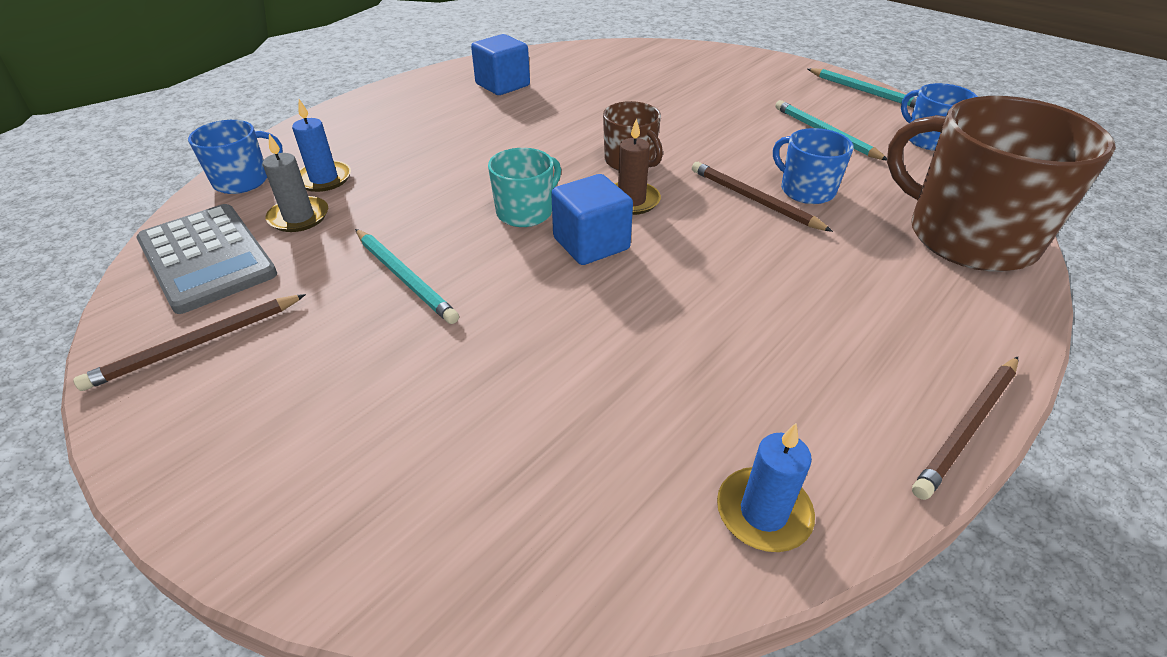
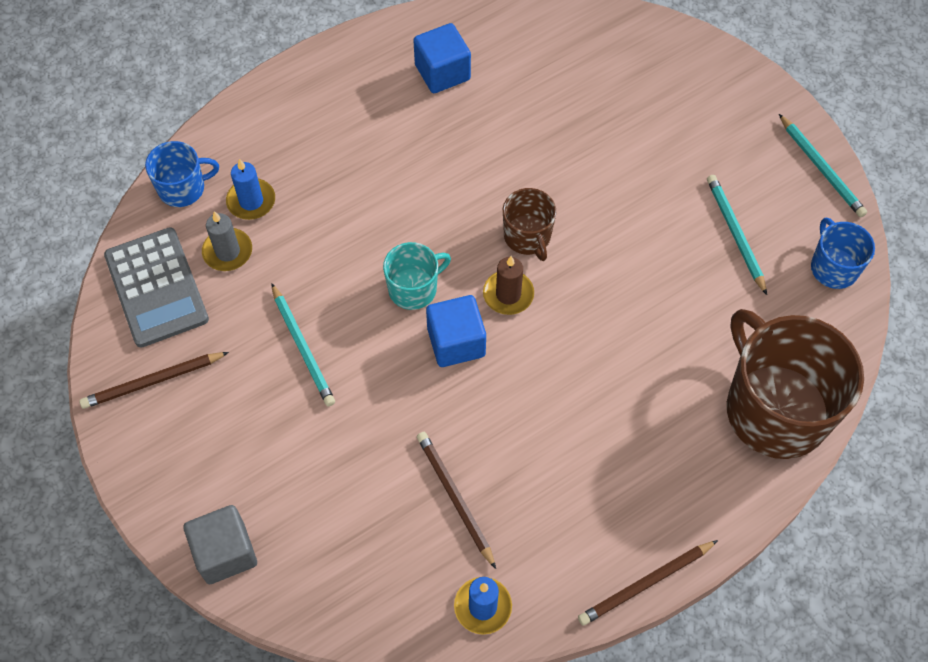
camera: 15 degrees right, 20 degrees up
brown pencil [692,162,833,232] -> brown pencil moved to [417,432,496,569]
blue mug [773,128,854,204] -> none
none -> grey cube [183,505,257,584]

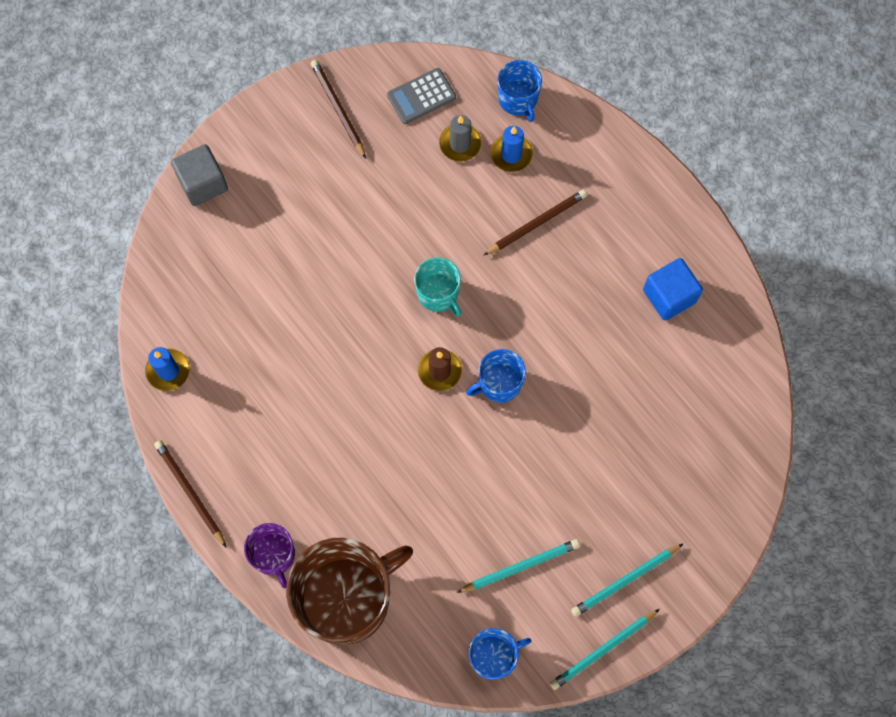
camera: 85 degrees right, 10 degrees up
grey calculator [104,227,209,348] -> grey calculator [387,68,456,124], size x0.64
turquoise pencil [271,283,335,406] -> turquoise pencil moved to [571,544,683,617]
brown pencil [417,432,496,569] -> brown pencil moved to [483,190,587,256]
blue cube [426,295,486,367] -> none
brown mug [503,188,556,261] -> blue mug [466,349,526,403]
none -> purple mug [244,523,295,588]

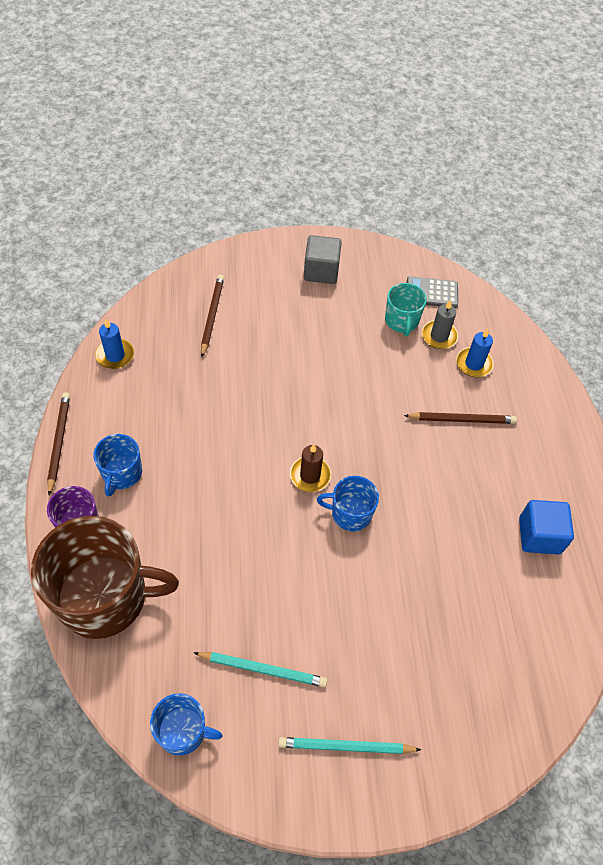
camera: 30 degrees right, 15 degrees down
grey cube [171,144,228,206] -> grey cube moved to [304,235,342,284]
brown pencil [311,60,366,159] -> brown pencil moved to [201,275,224,357]
turquoise mug [414,257,461,317] -> turquoise mug moved to [385,283,427,336]
blue mug [497,60,542,122] -> blue mug moved to [93,434,142,497]
turquoise pencil [550,609,660,690] -> none

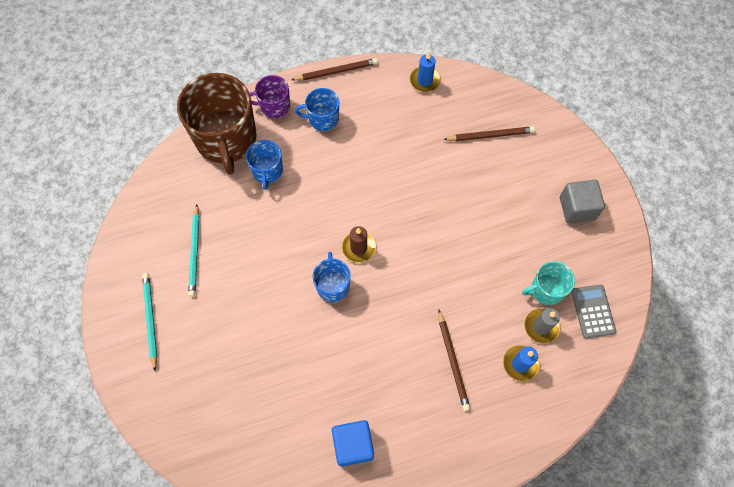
camera: 80 degrees right, 10 degrees up
blue mug [150,693,223,756] -> blue mug moved to [246,140,283,190]

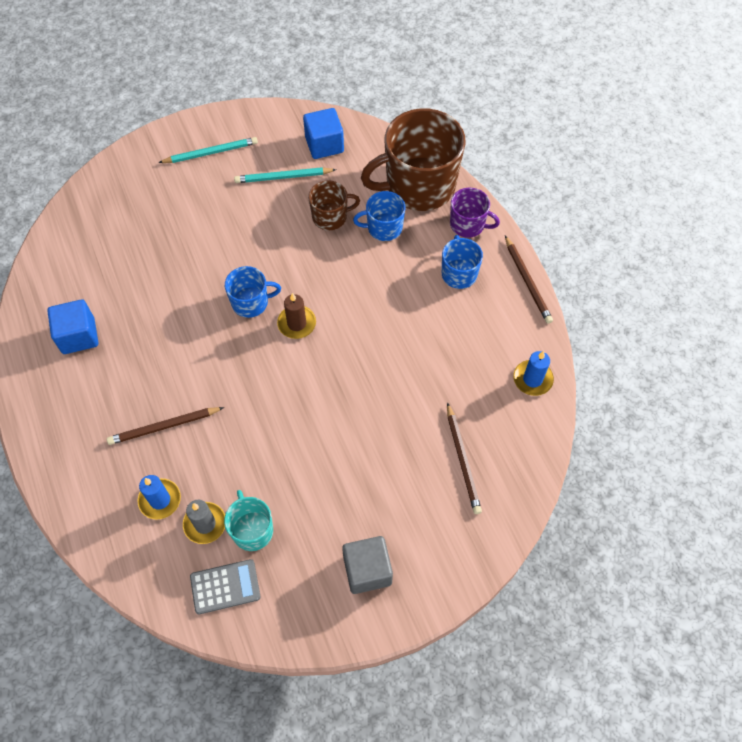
camera: 85 degrees right, 5 degrees down
purple mug [249,75,290,118] -> purple mug turned 120 degrees clockwise [450,188,500,238]
none -> blue cube [303,108,344,159]
none -> brown mug [308,180,360,230]

